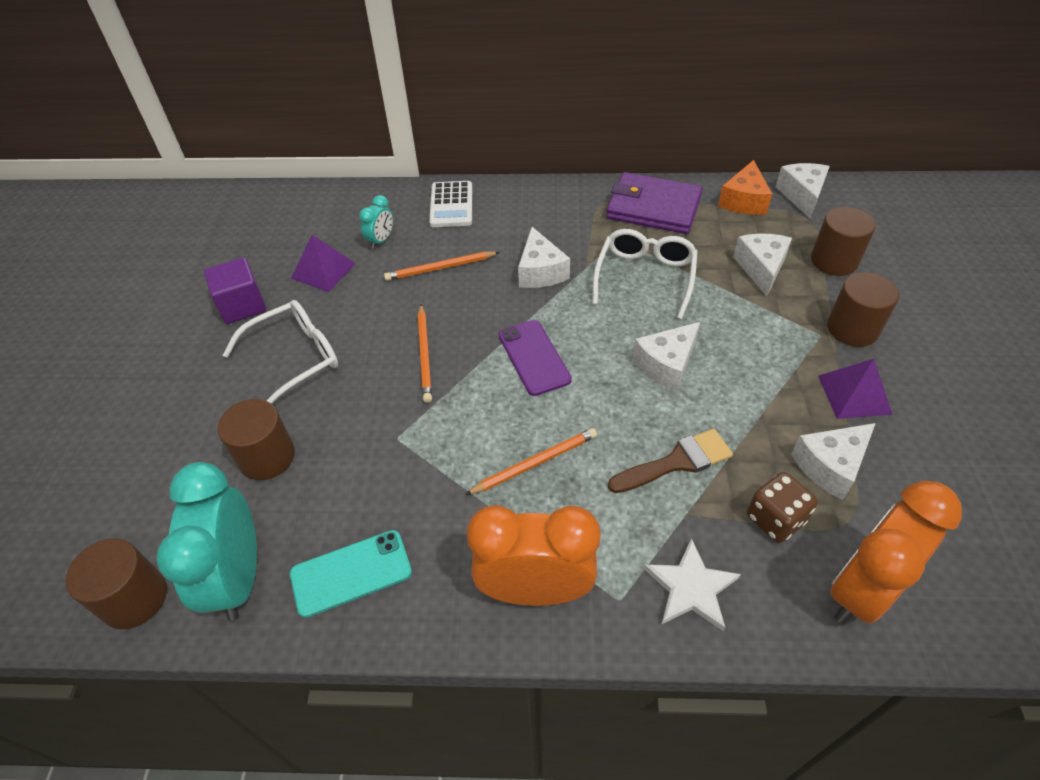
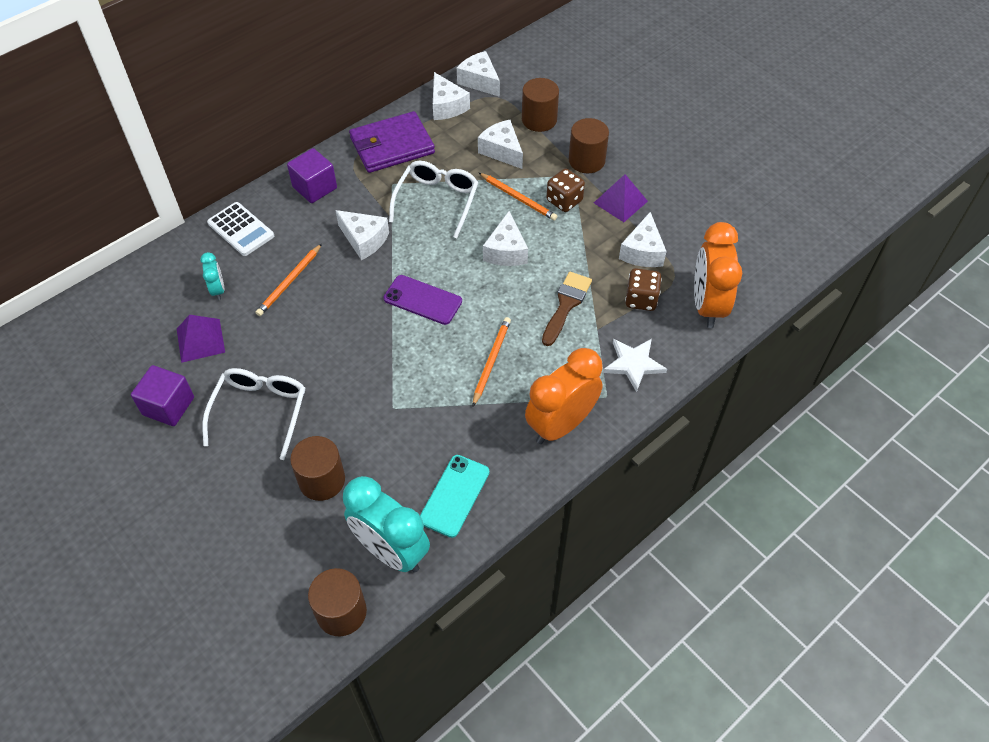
camera: 45 degrees left, 5 degrees up
orange pencil [418,304,432,403] -> orange pencil moved to [479,173,557,221]
white glasses [592,229,698,319] -> white glasses turned 45 degrees clockwise [389,161,479,238]
orange cheese [718,160,772,215] -> white cheese [433,72,470,120]
none -> purple cube [287,148,337,203]
none -> brown dice [547,169,585,212]

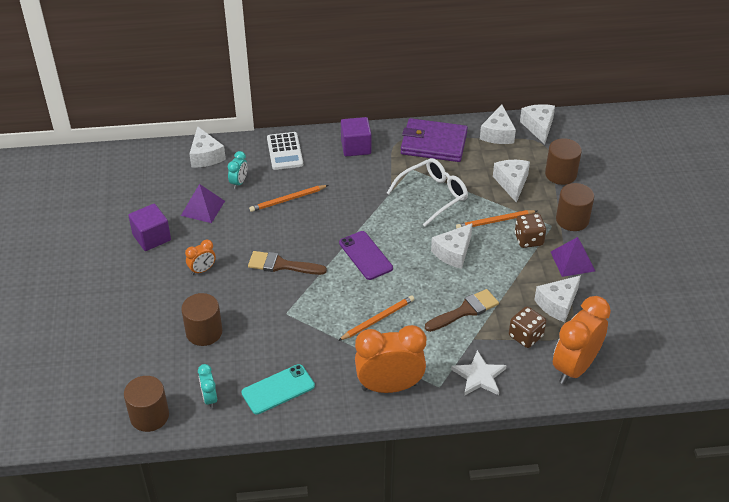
camera: 35 degrees right, 10 degrees down
white glasses [202,368,305,460] -> orange clock [185,240,216,275]
white cheese [335,210,389,260] -> white cheese moved to [189,126,226,167]
turquoise clock [343,476,430,573] -> turquoise clock [198,364,217,409], size x0.47
orange pencil [479,173,557,221] -> orange pencil turned 90 degrees clockwise [456,210,537,229]
none -> brown brush [248,251,327,275]

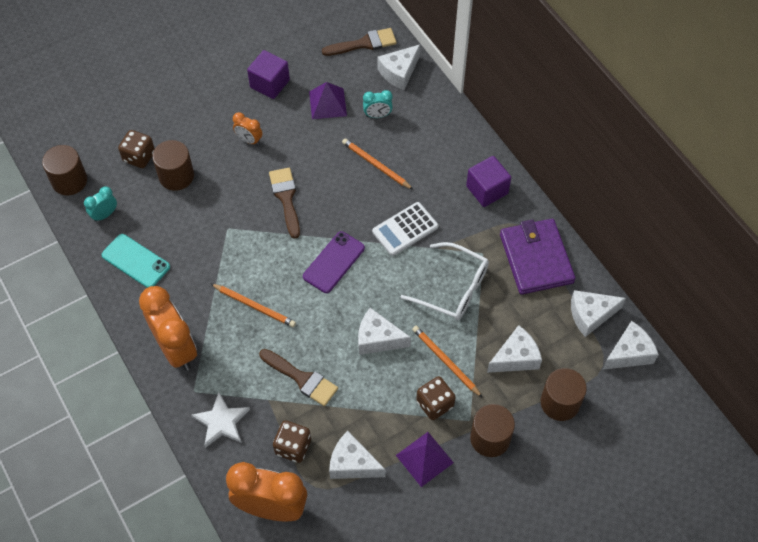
camera: 65 degrees right, 15 degrees up
white calculator [267,132,303,170] -> white calculator moved to [372,202,438,256]
none -> brown dice [118,130,155,168]
none -> brown brush [322,28,397,56]

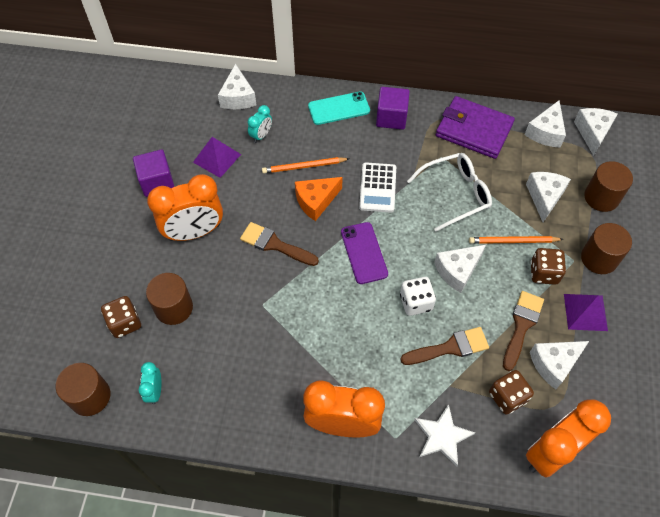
camera: 50 degrees left, 0 degrees up
turquoise phone [102,234,170,288] -> turquoise phone moved to [308,91,370,125]
orange pencil [211,284,296,327] -> none
orange clock [233,112,262,145] -> orange clock [147,174,223,241], size x2.12
brown brush [322,28,397,56] -> brown brush moved to [503,291,544,371]
none -> orange cheese [295,177,342,221]
none -> white dice [400,277,436,316]

